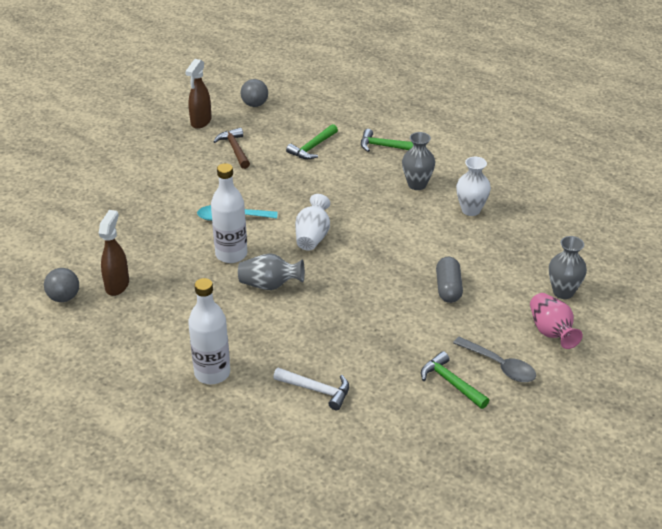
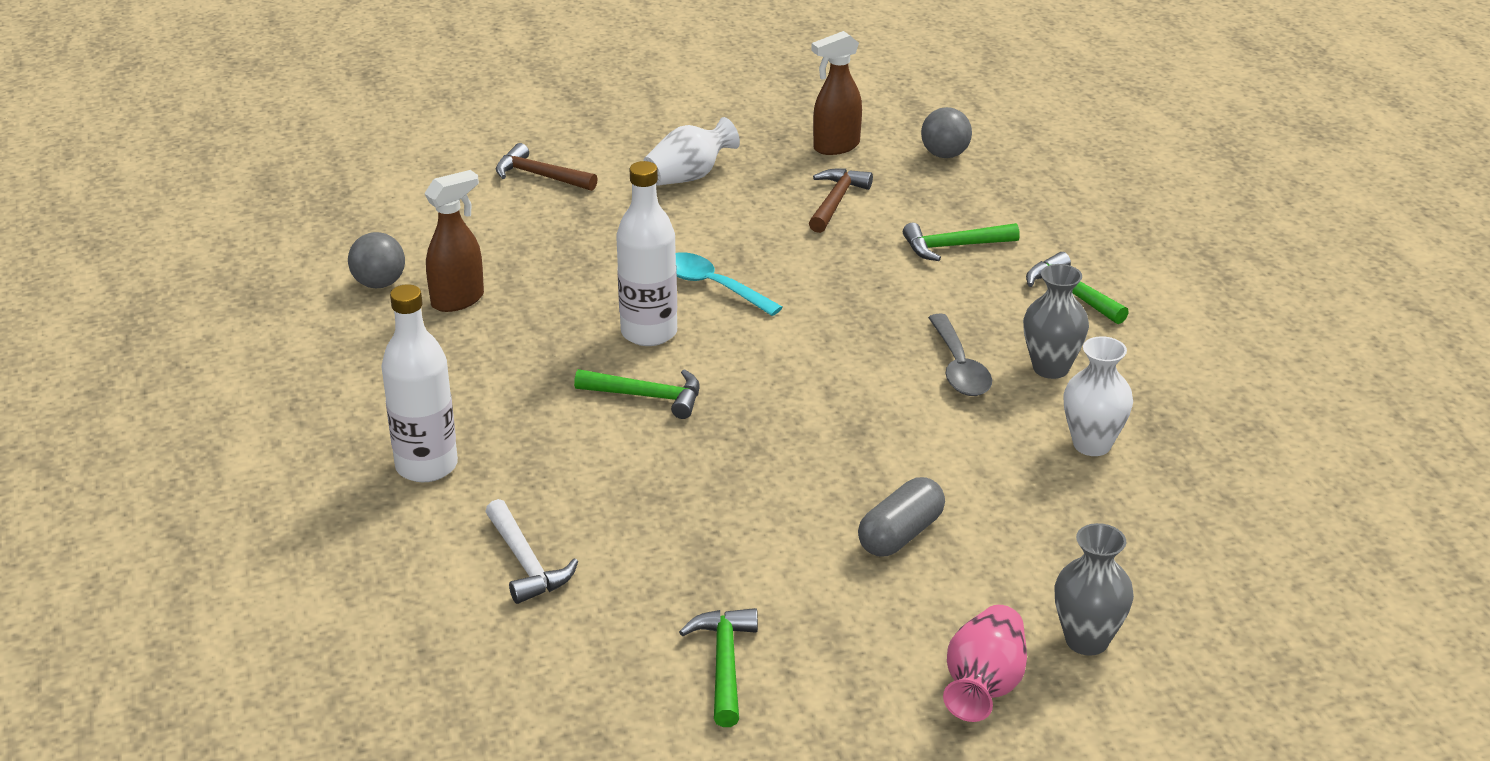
camera: 40 degrees right, 5 degrees down
grey vase [238,253,305,290] -> green hammer [574,369,700,419]
white vase [295,194,330,251] -> white vase moved to [643,117,740,186]
grey spoon [453,337,536,382] -> grey spoon moved to [928,313,992,396]
none -> brown hammer [496,143,598,191]

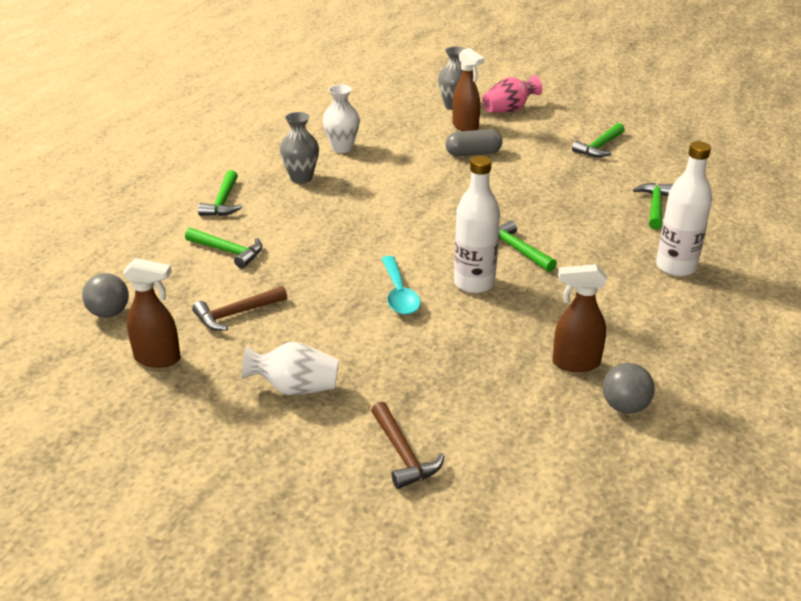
camera: 140 degrees left, 0 degrees up
white hammer [485,499,578,604] -> green hammer [633,183,673,230]
grey spoon [928,313,992,396] -> none
none -> brown spray bottle [452,48,485,131]

